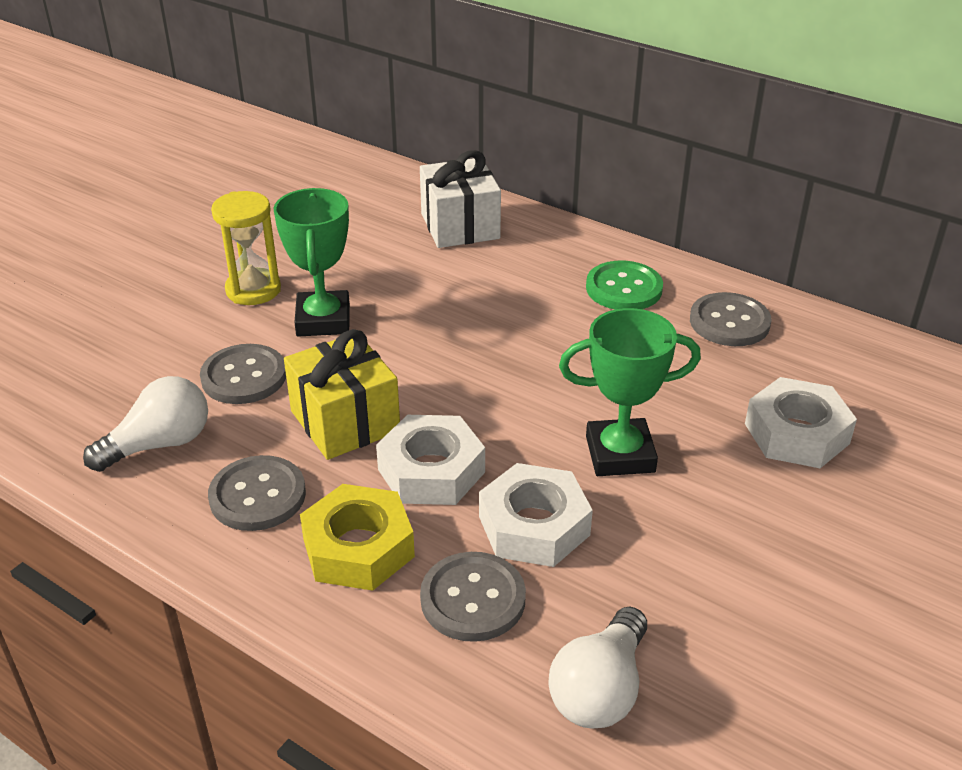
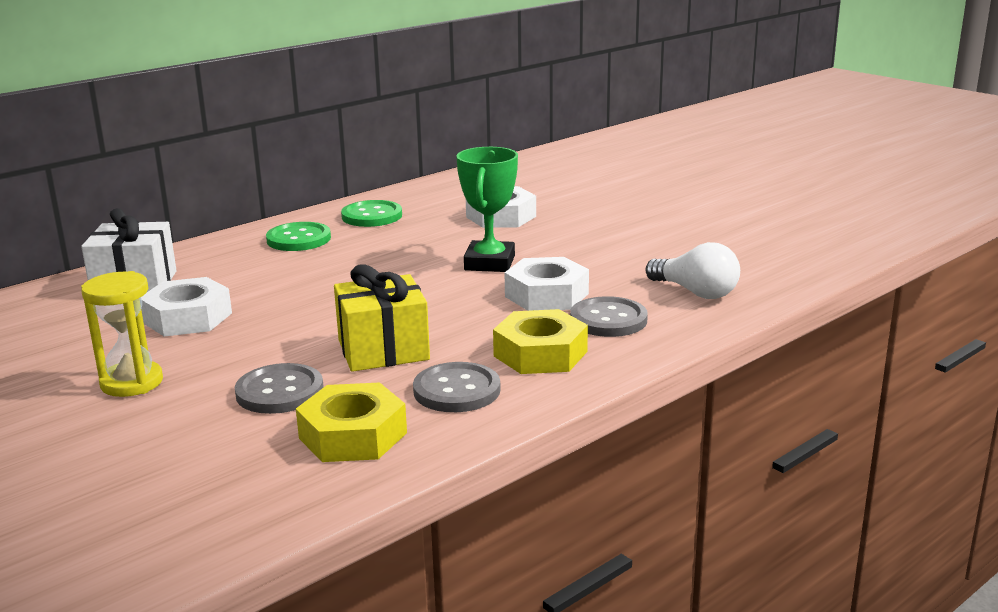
camera: 75 degrees left, 15 degrees down
white light bulb [83,376,208,472] -> yellow nut [296,382,407,462]
green trophy [274,188,350,336] -> none
white nut [376,415,485,505] -> white nut moved to [141,277,232,337]
grey button [690,292,771,346] -> green button [341,200,402,227]

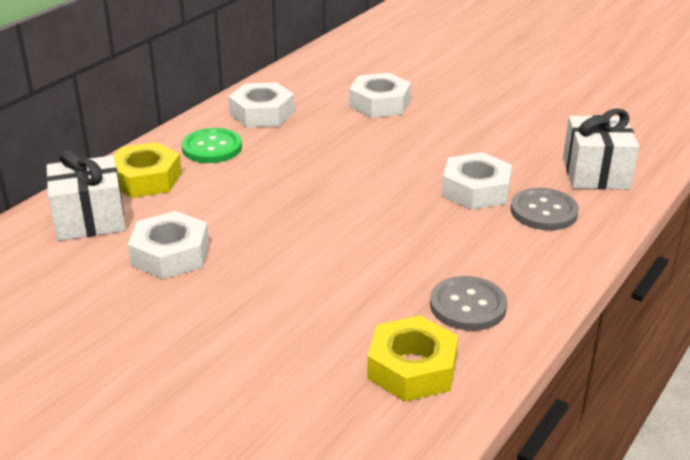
camera: 15 degrees left, 10 degrees up
yellow hourglass [81,271,163,397] -> none
grey button [235,363,324,414] -> none
yellow gift [334,264,430,372] -> none
green button [341,200,402,227] -> white nut [229,82,295,127]
green trophy [456,147,518,272] -> none
yellow nut [493,309,588,374] -> yellow nut moved to [114,142,182,198]
white light bulb [645,242,740,299] -> white gift [563,109,639,189]

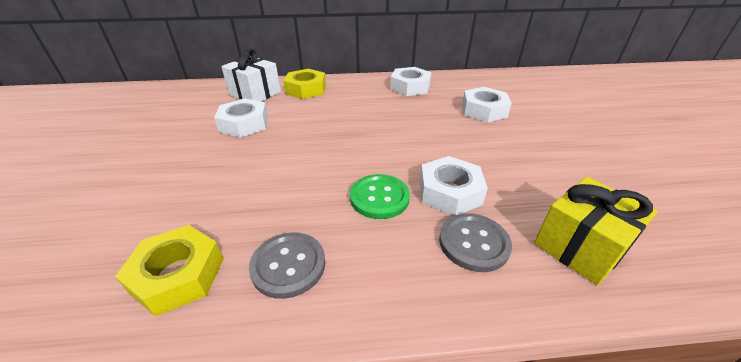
camera: 50 degrees right, 5 degrees up
green button [182,128,242,163] -> green button moved to [350,174,410,219]
white gift [563,109,639,189] -> yellow gift [534,177,657,286]

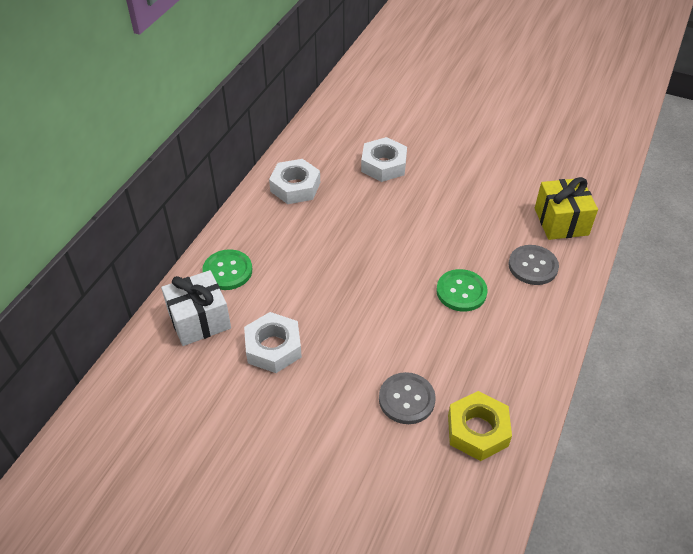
camera: 60 degrees left, 10 degrees up
grey button [249,232,325,299] -> grey button moved to [379,372,436,424]
yellow nut [283,69,326,99] -> green button [202,249,252,290]
white nut [420,156,488,216] -> none

